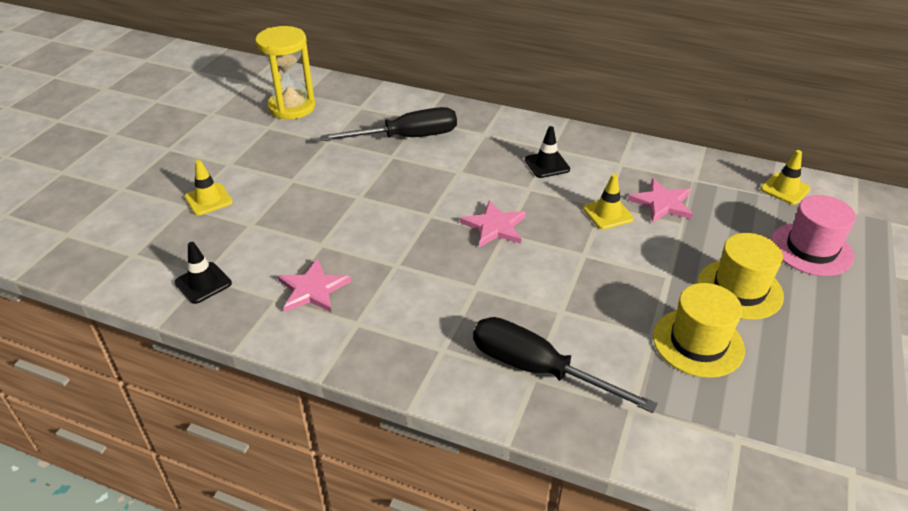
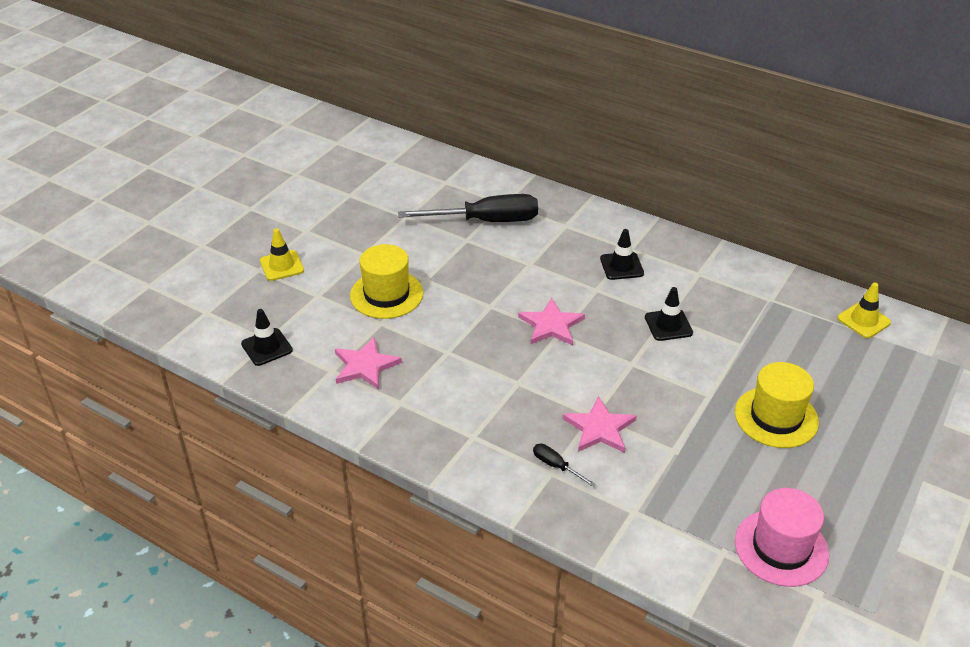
camera: 10 degrees right, 0 degrees up
yellow hourglass [255,26,315,119] -> none
black screwdriver [473,317,658,413] -> black screwdriver [533,444,596,487], size x0.42
yellow traffic cone [583,174,634,230] -> black traffic cone [645,287,693,341]
pink star [628,178,693,223] -> pink star moved to [563,396,637,453]
yellow hat [653,283,745,378] -> yellow hat moved to [350,244,423,319]
pink hat [771,195,856,276] -> pink hat moved to [735,488,829,587]

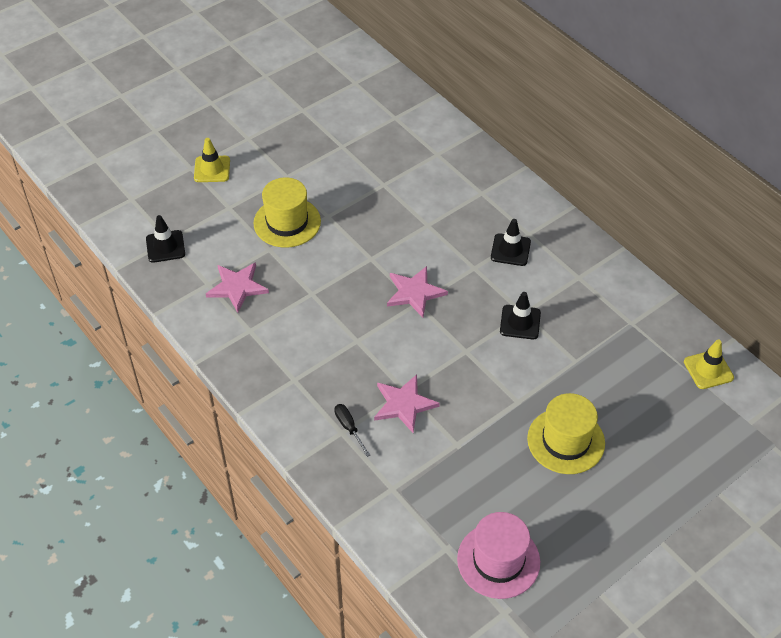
camera: 20 degrees right, 10 degrees up
black screwdriver [398,194,538,222] -> none

